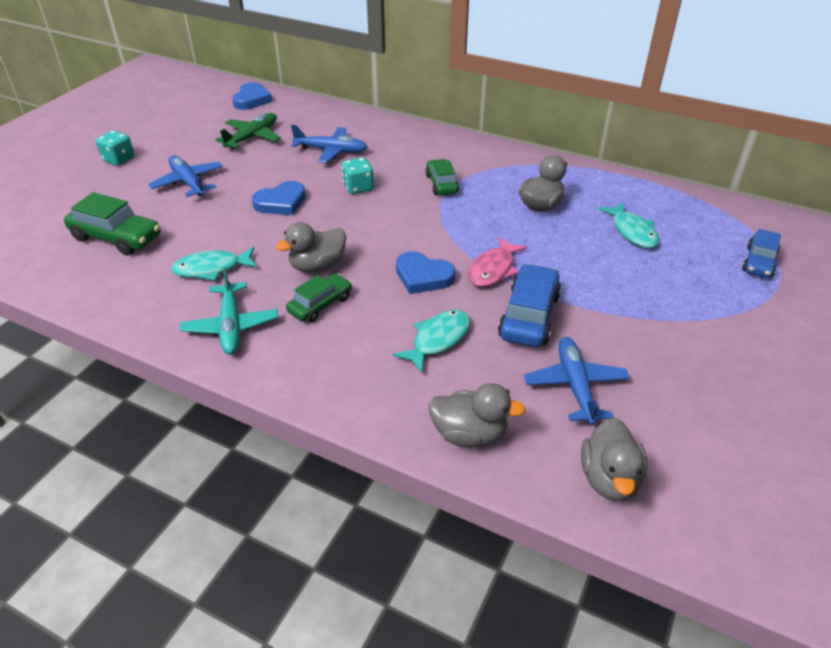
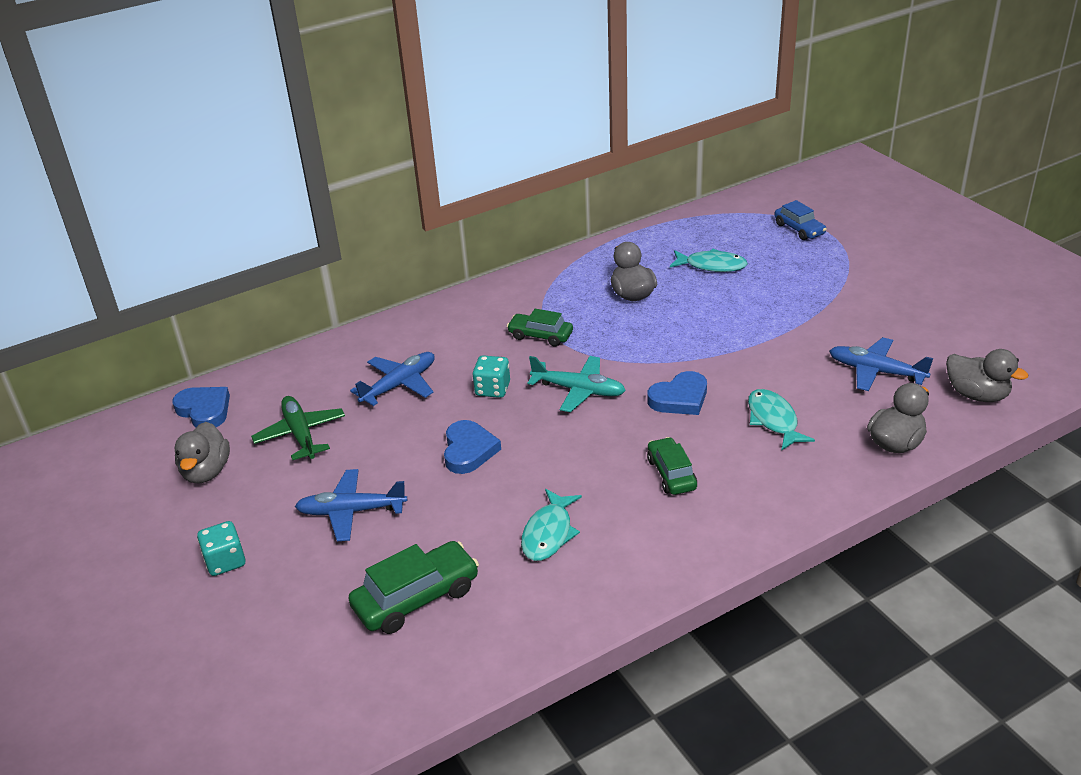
camera: 55 degrees left, 5 degrees down
turquoise plane [180,267,278,354] -> turquoise plane moved to [528,356,626,412]
grey duck [276,222,346,273] -> grey duck moved to [175,422,230,483]
pink fish [468,237,527,287] -> none
blue car [498,264,561,347] -> none

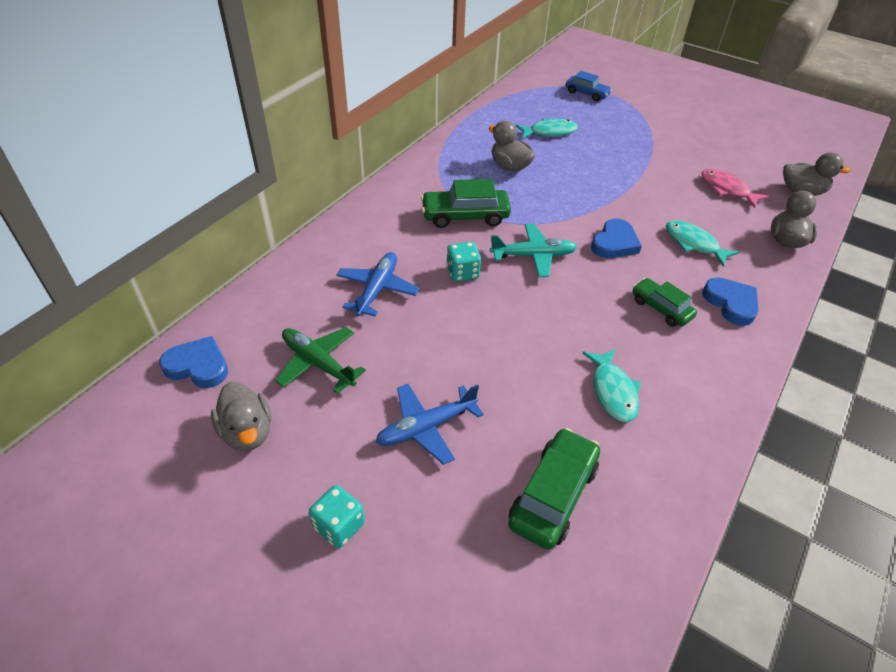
camera: 30 degrees left, 10 degrees up
blue heart [444,420,501,474] -> blue heart moved to [702,278,758,326]
green car [507,309,573,346] -> green car [421,179,511,228], size x1.54
blue plane [829,337,933,391] -> pink fish [701,169,769,208]

